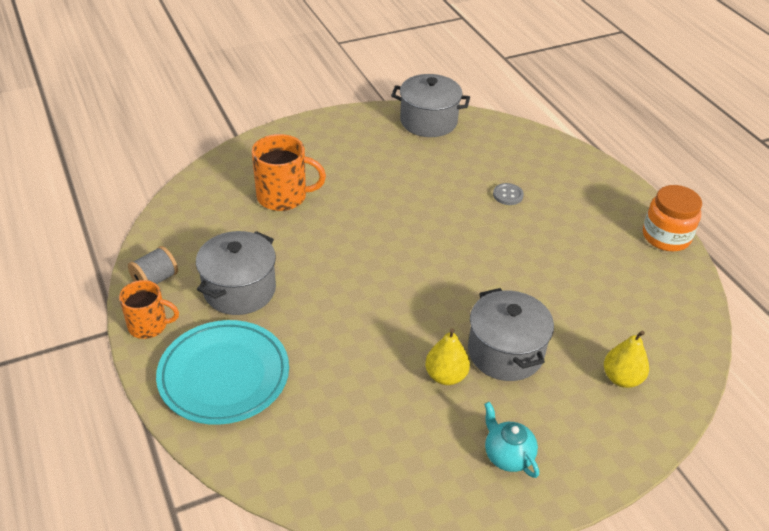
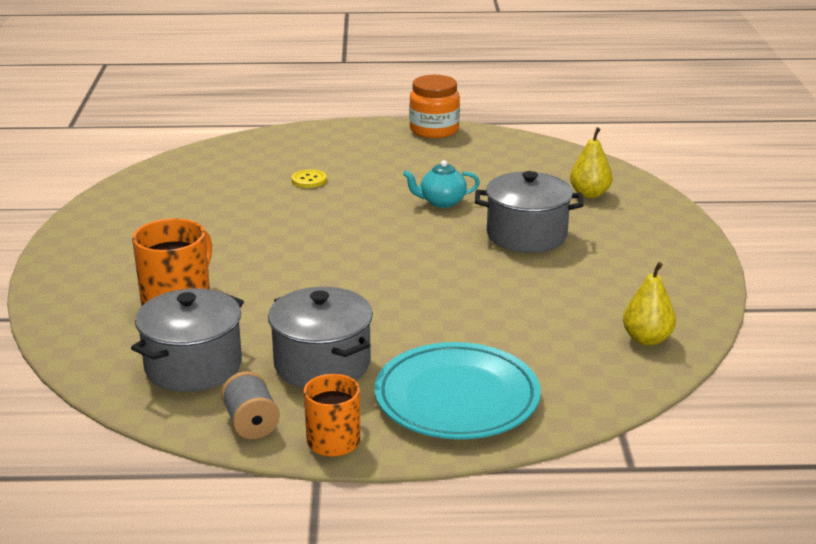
camera: 65 degrees left, 15 degrees down
grey pot [391,74,470,137] -> grey pot moved to [131,288,244,392]
yellow pear [425,328,470,385] -> yellow pear moved to [623,262,676,346]
turquoise teapot [484,402,539,478] -> turquoise teapot moved to [403,160,480,208]
grey button [493,183,524,205] -> yellow button [292,169,327,188]

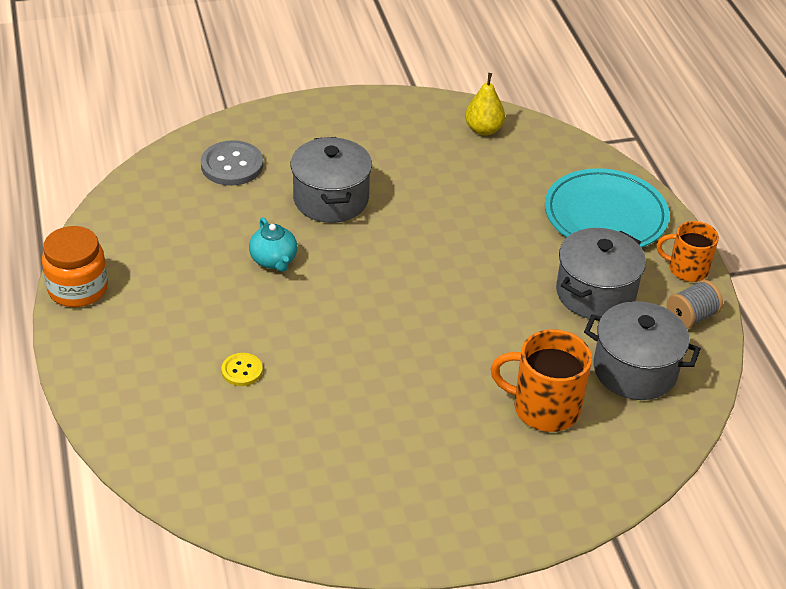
camera: 105 degrees left, 15 degrees up
yellow pear [570,127,613,198] -> grey button [201,140,263,186]

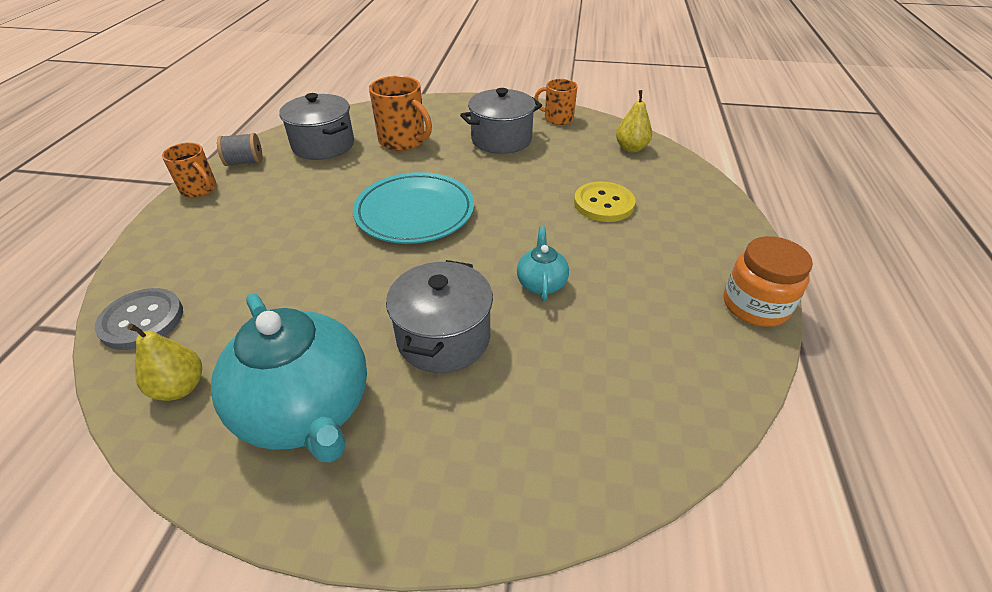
camera: 155 degrees left, 0 degrees up
grey button [201,140,263,186] -> grey button moved to [95,288,183,350]
yellow button [222,353,263,386] -> yellow button [574,181,636,222], size x1.77
turquoise plate [545,168,670,248] -> turquoise plate moved to [353,172,474,244]
grey pot [556,228,646,319] -> grey pot moved to [460,88,542,154]
none -> turquoise teapot [211,293,367,463]
none -> orange mug [534,79,578,125]
none -> yellow pear [616,90,652,152]

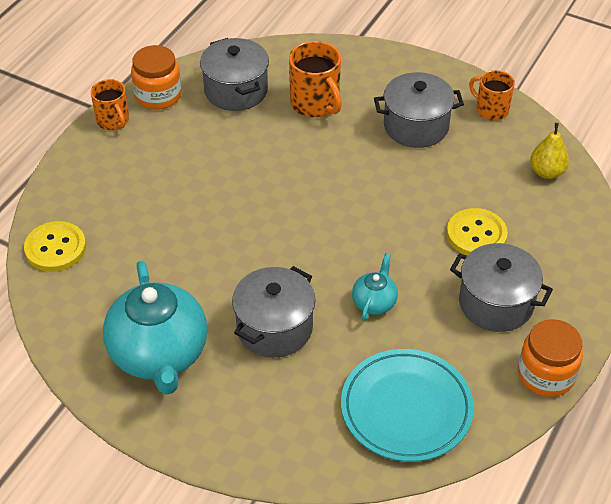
camera: 20 degrees right, 5 degrees up
grey button [95,288,183,350] -> yellow button [24,221,86,272]
yellow pear [127,324,202,401] -> none
grey spool [217,133,263,166] -> orange jar [131,45,181,110]
turquoise plate [353,172,474,244] -> turquoise plate moved to [341,349,474,462]
none -> grey pot [450,243,553,332]

